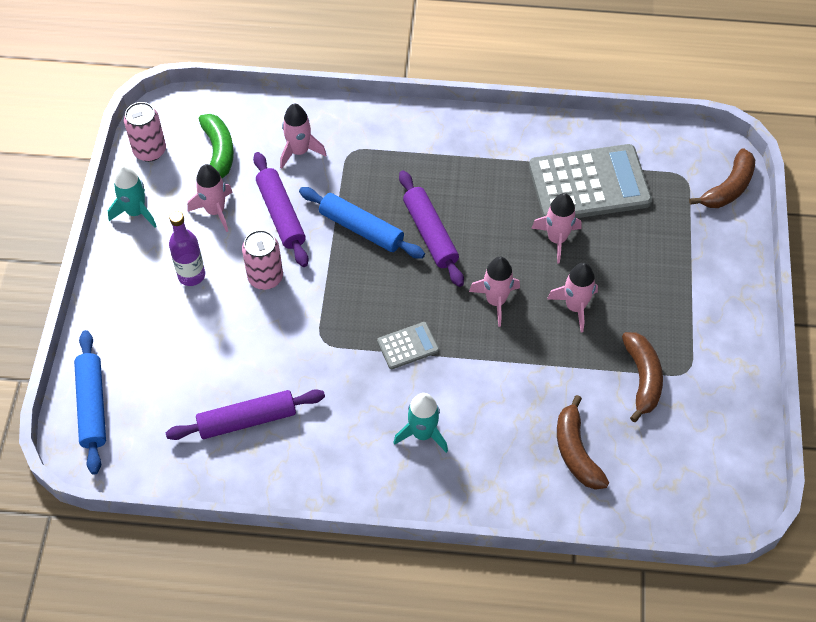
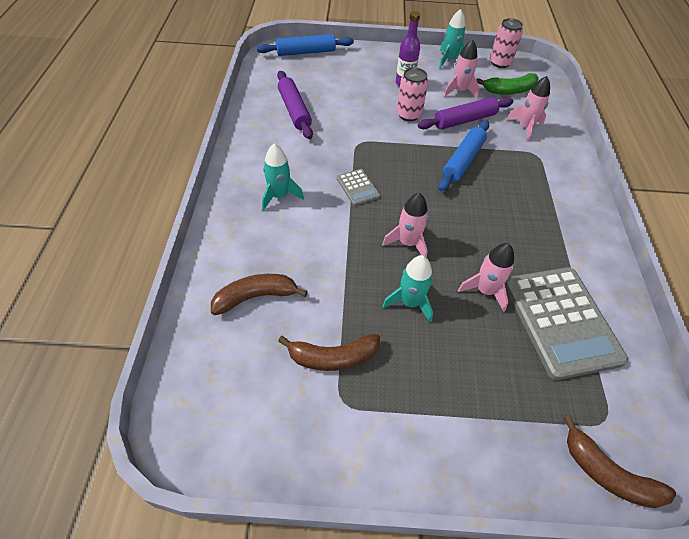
camera: 85 degrees right, 5 degrees down
purple rolling pin [399,170,464,287] -> none
pink rocket [547,263,598,332] -> turquoise rocket [382,255,433,322]

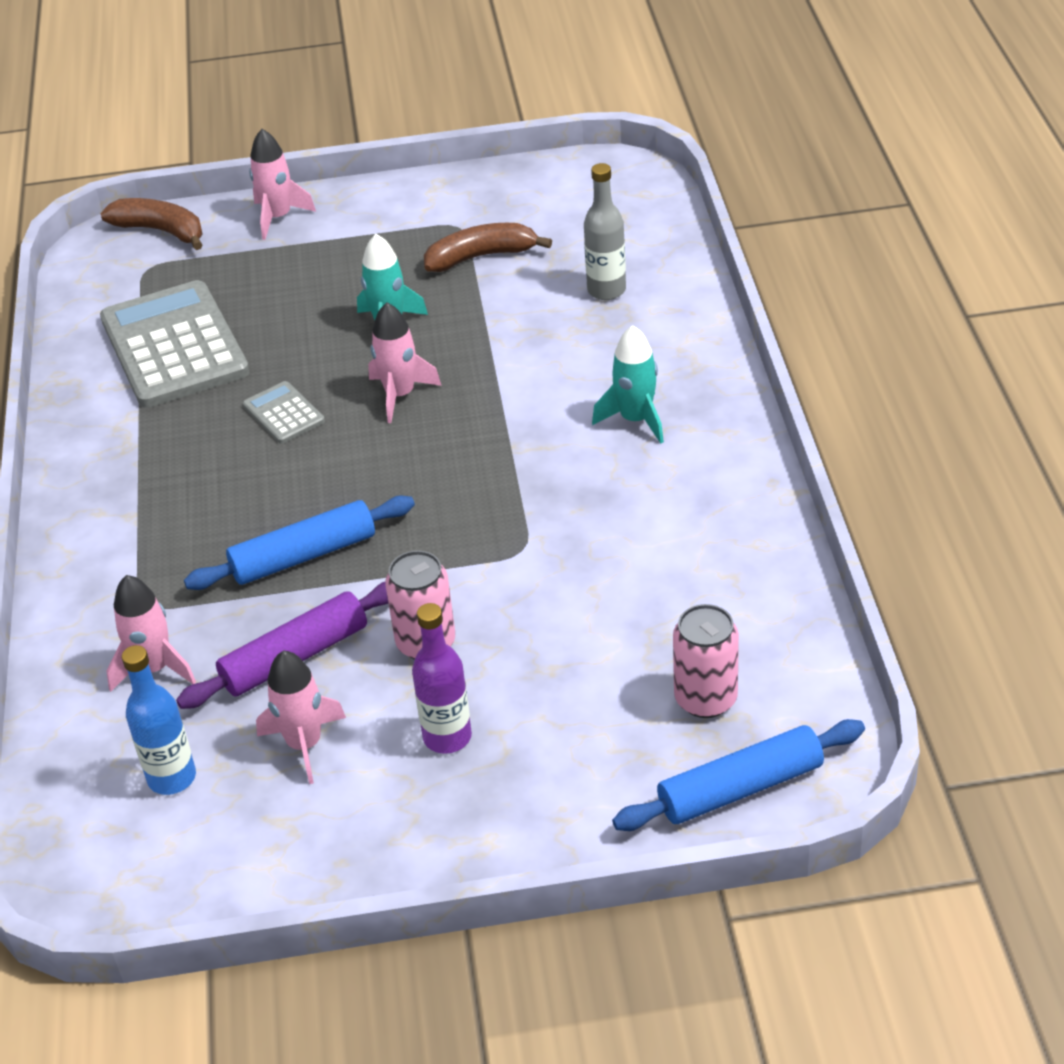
camera: 175 degrees right, 10 degrees down
brown banana [211,274,308,315] -> grey bottle [584,163,626,300]
purple rolling pin [277,71,313,139] -> none
grey calculator [337,169,380,206] -> grey calculator moved to [243,381,325,444]
blue rolling pin [438,120,489,192] -> blue rolling pin turned 45 degrees clockwise [184,496,415,590]
turquoise rocket [439,9,465,68] -> none
pink rocket [458,243,514,312] -> pink rocket moved to [249,129,316,240]
green banana [477,73,539,95] -> blue bottle [122,645,196,795]
pink can [490,18,523,68] -> pink can moved to [673,604,739,718]

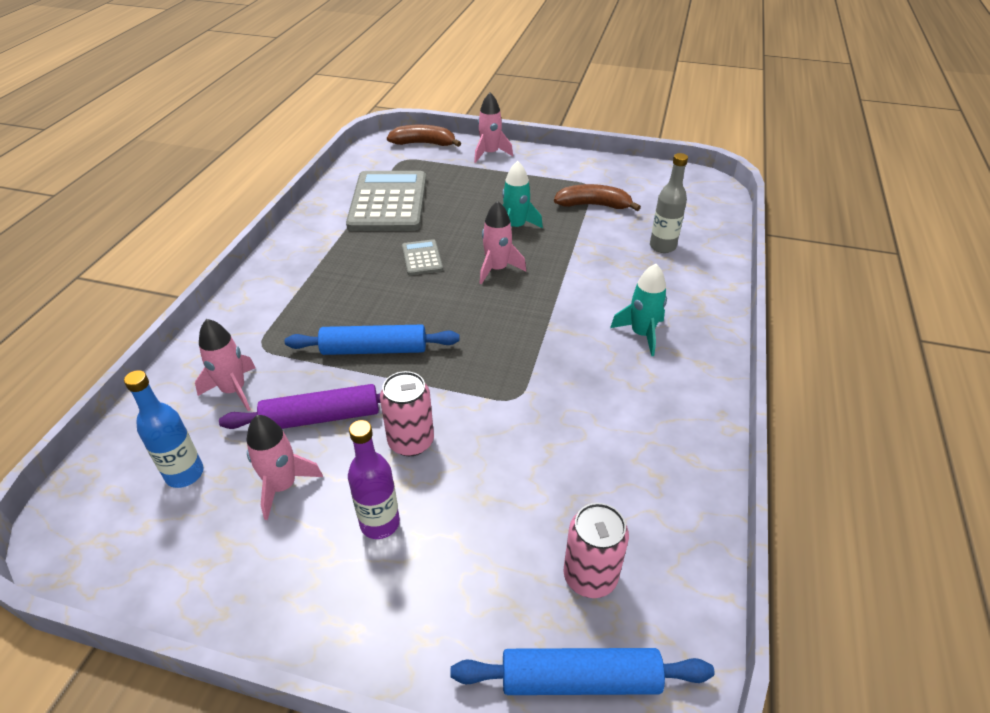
camera: 20 degrees right, 0 degrees up
brown banana [100,198,203,250] -> brown banana turned 45 degrees counterclockwise [387,125,461,147]

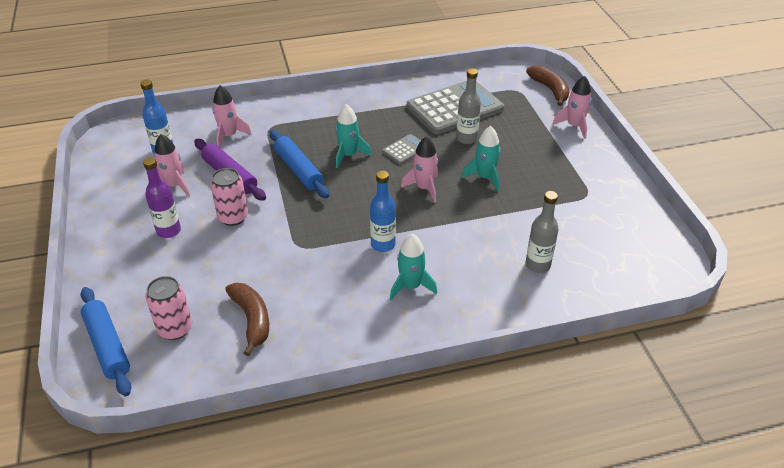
camera: 60 degrees right, 0 degrees up
brown banana [554,184,641,211] -> brown banana moved to [225,283,269,356]
none -> turquoise rocket [335,104,371,168]
none -> blue bottle [370,171,396,252]
none -> grey bottle [456,68,481,144]

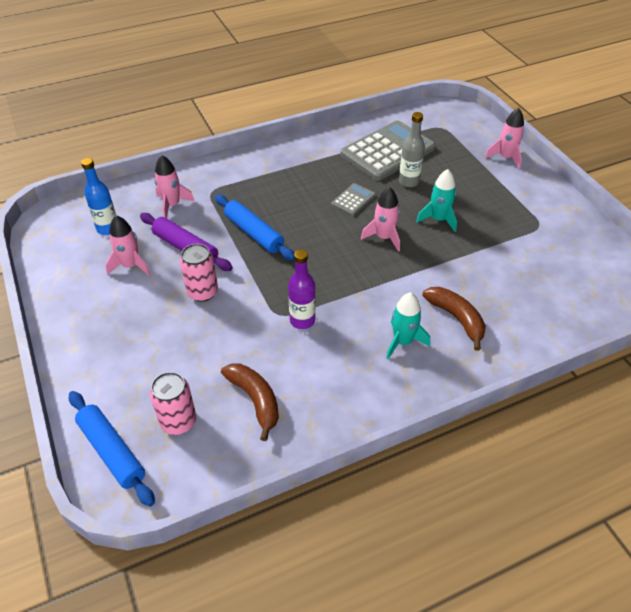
camera: 10 degrees left, 5 degrees up
purple bottle [143,157,181,238] -> purple bottle moved to [288,249,315,329]
turquoise rocket [335,104,371,168] -> none
blue bottle [370,171,396,252] -> none
grey bottle [525,191,559,273] -> none
brown banana [526,65,570,106] -> brown banana moved to [422,287,486,351]

